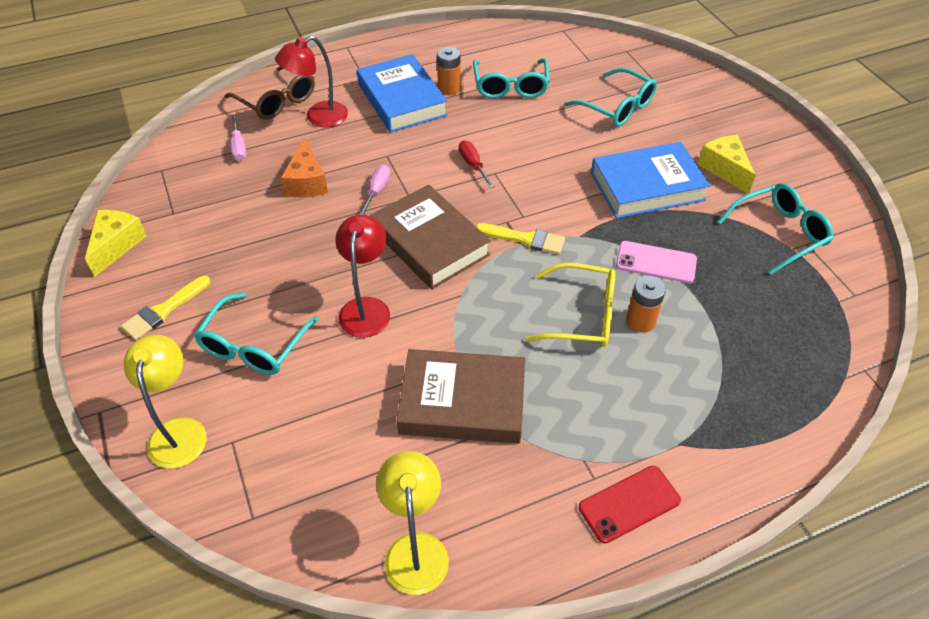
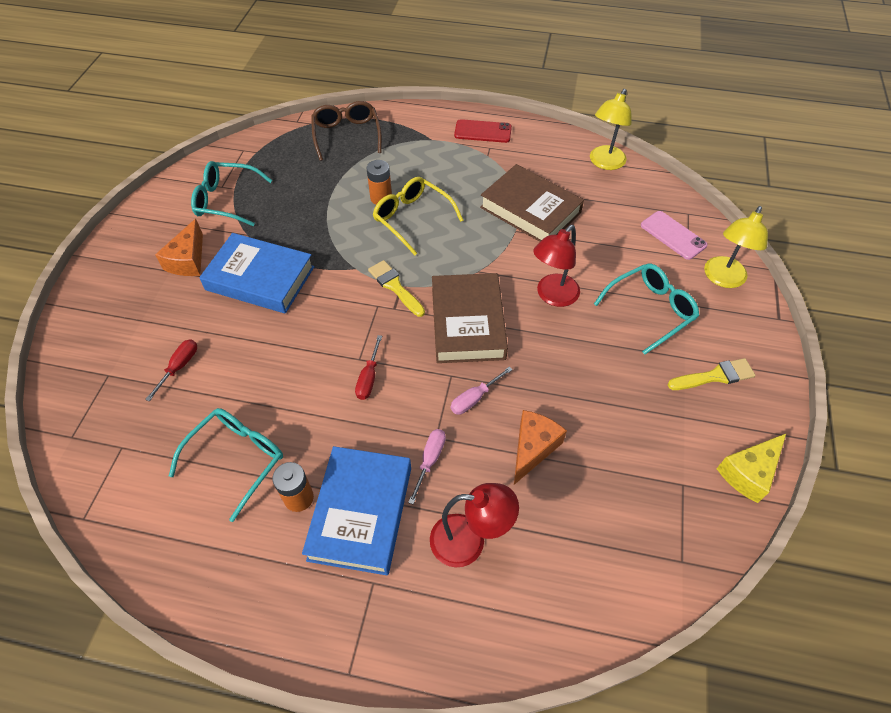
camera: 145 degrees left, 5 degrees up
brown glasses [225,66,315,120] -> brown glasses moved to [311,101,382,161]
pink screwdriver [230,114,246,161] -> pink screwdriver moved to [408,429,446,504]
turquoise glasses [564,68,657,127] -> red screwdriver [145,339,197,402]
pink phone [616,241,697,283] -> pink phone moved to [641,211,708,260]
yellow cheese [697,135,756,194] -> orange cheese [155,219,203,276]

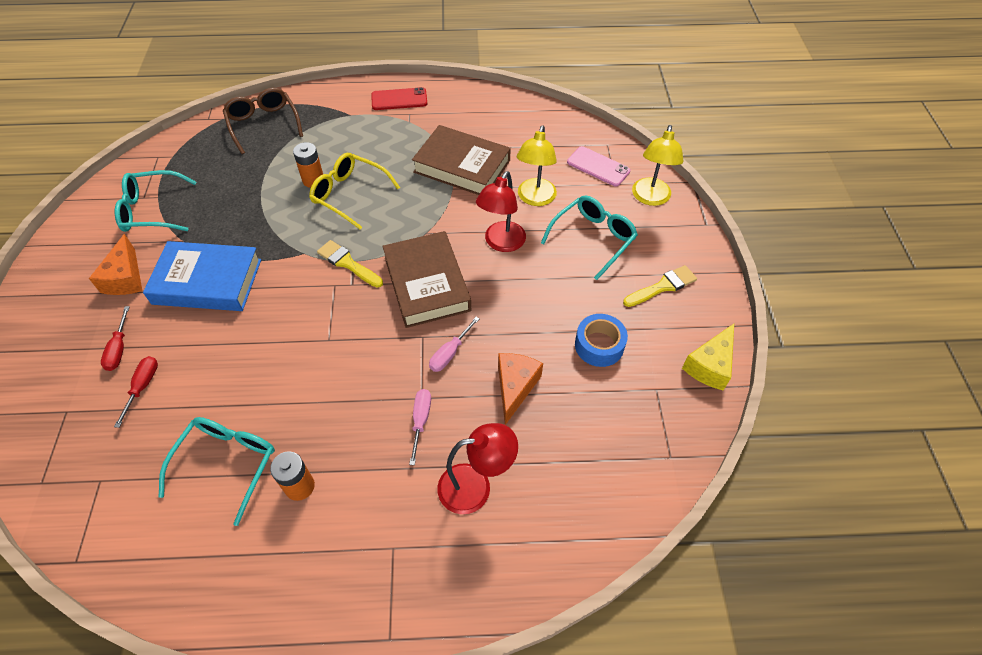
camera: 15 degrees left, 0 degrees up
blue book [302,446,411,575] -> none
red screwdriver [355,335,382,400] -> red screwdriver moved to [101,306,130,371]
yellow lamp [590,89,632,170] -> yellow lamp moved to [517,125,557,206]
none -> blue tape [575,314,628,367]

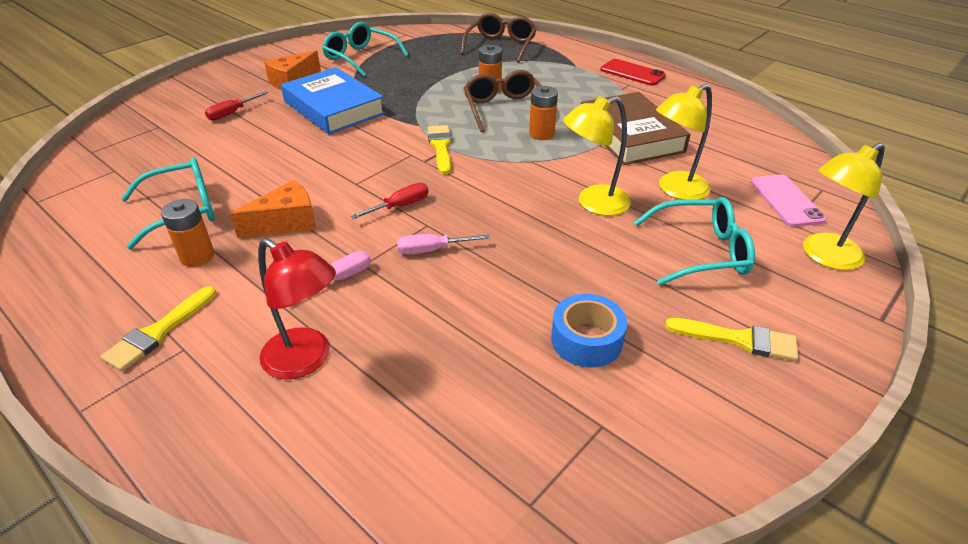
camera: 45 degrees right, 15 degrees down
red screwdriver [114,356,158,428] -> red screwdriver moved to [350,183,428,219]
yellow glasses [309,153,400,230] -> brown glasses [464,70,542,132]
brown book [382,231,471,328] -> none
red lamp [476,171,526,252] -> yellow lamp [563,96,631,216]
orange cheese [498,353,543,425] -> orange cheese moved to [230,180,316,238]
yellow cheese [682,324,734,390] -> none
none -> yellow brush [100,286,216,372]
none -> orange battery [529,86,558,140]

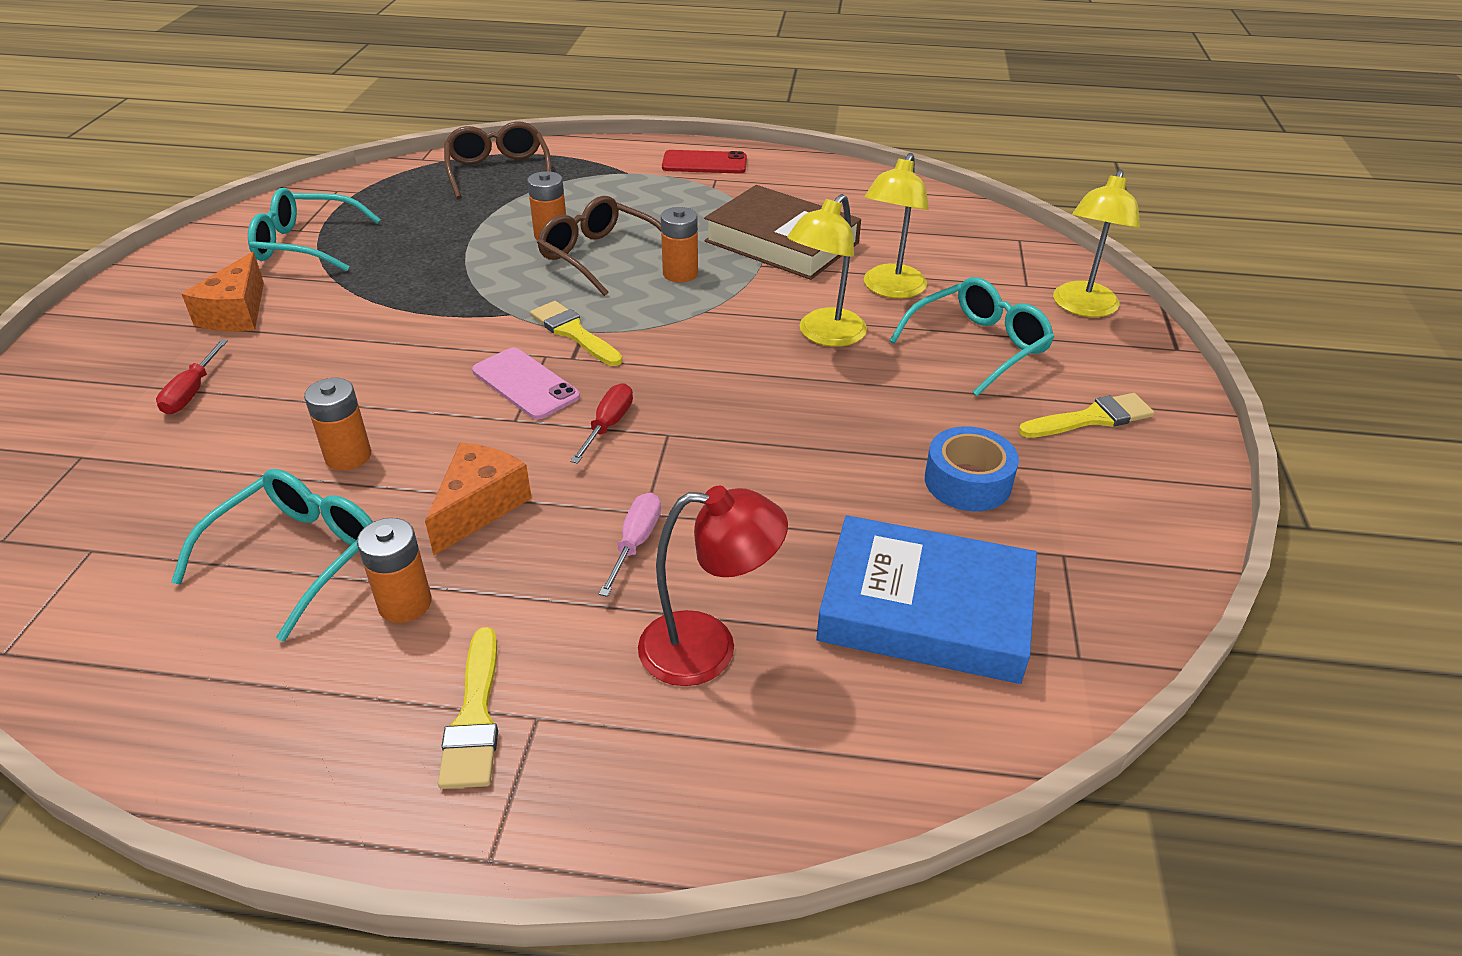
camera: 35 degrees left, 0 degrees up
blue book [281,67,385,134] -> blue book moved to [816,515,1037,684]
pink screwdriver [397,234,490,254] -> none
pink phone [750,175,827,227] -> pink phone moved to [472,347,580,419]
none -> orange battery [304,378,371,470]

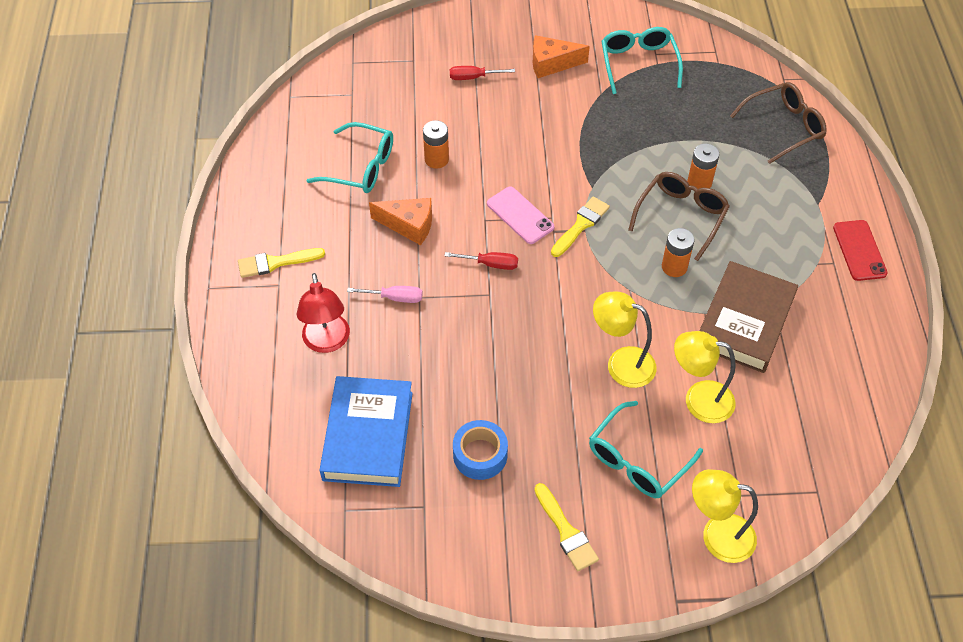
camera: 80 degrees right, 15 degrees up
orange battery [357,518,431,623] -> none
pink phone [472,347,580,419] -> pink phone turned 75 degrees counterclockwise [487,187,555,244]
turquoise glasses [889,277,1054,396] -> turquoise glasses turned 90 degrees clockwise [589,401,703,498]

